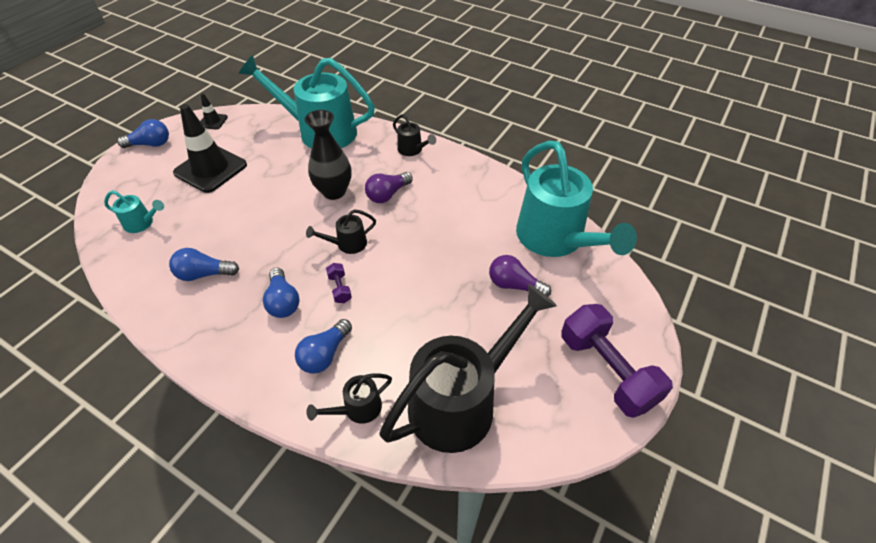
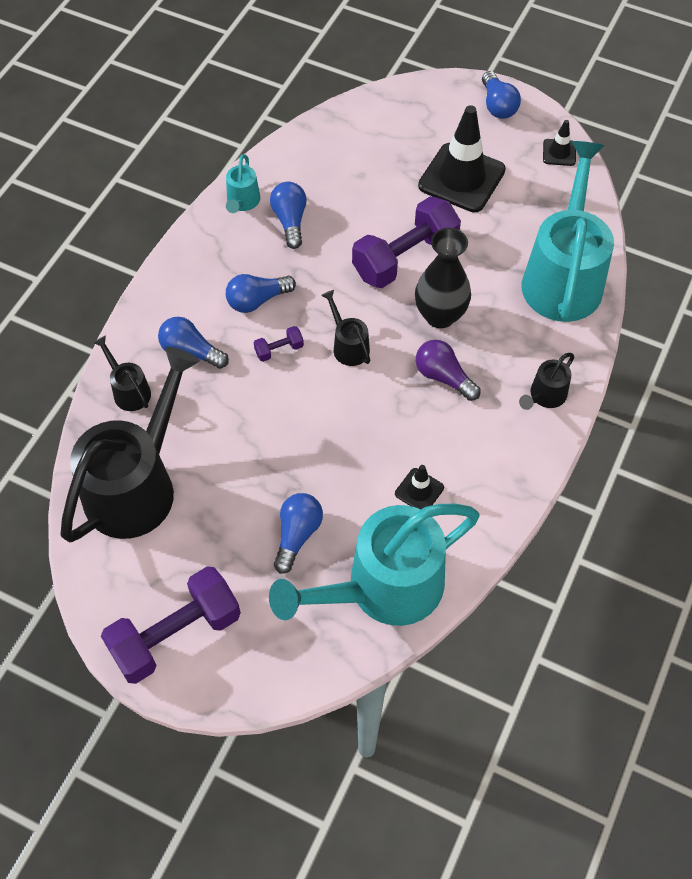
camera: 85 degrees right, 10 degrees up
turquoise watering can [104,190,164,233] -> turquoise watering can moved to [226,154,260,213]
black watering can [380,284,557,453] -> black watering can turned 105 degrees counterclockwise [60,347,200,542]
purple light bulb [489,255,551,297] -> blue light bulb [274,493,323,574]
none -> purple dumbbell [352,196,461,288]
none -> black traffic cone [395,465,444,510]

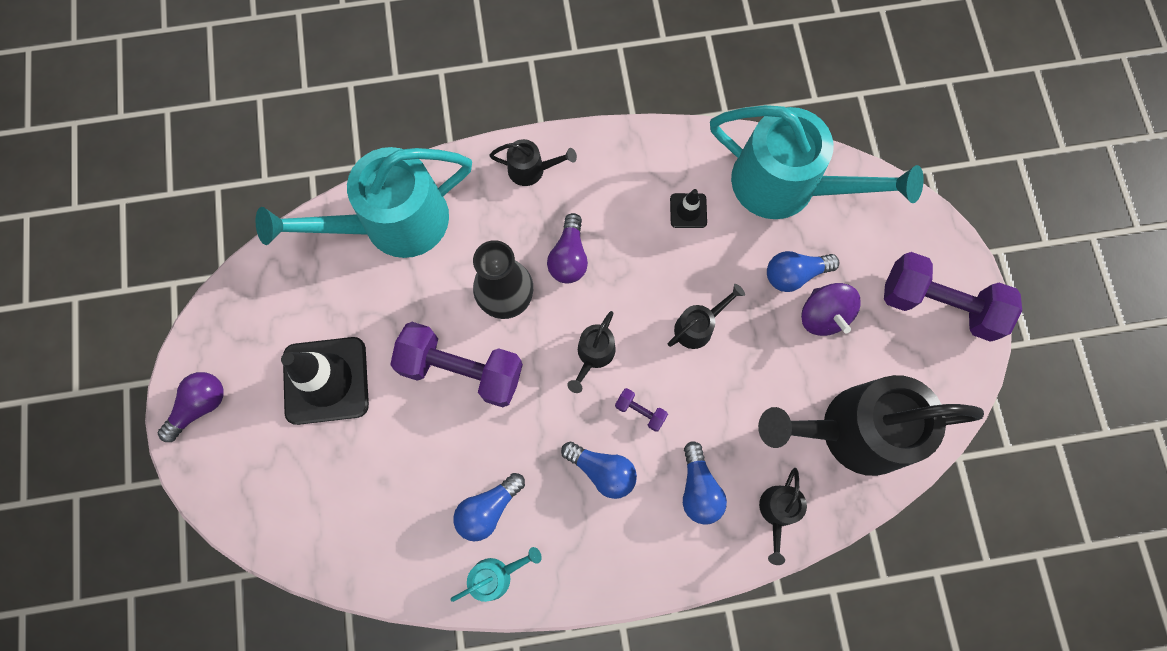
camera: 125 degrees left, 15 degrees up
blue light bulb [482,71,521,119] -> purple light bulb [158,372,224,442]
black traffic cone [543,120,576,166] -> none
none -> black watering can [668,284,745,349]
none -> purple spinning top [801,283,861,336]

